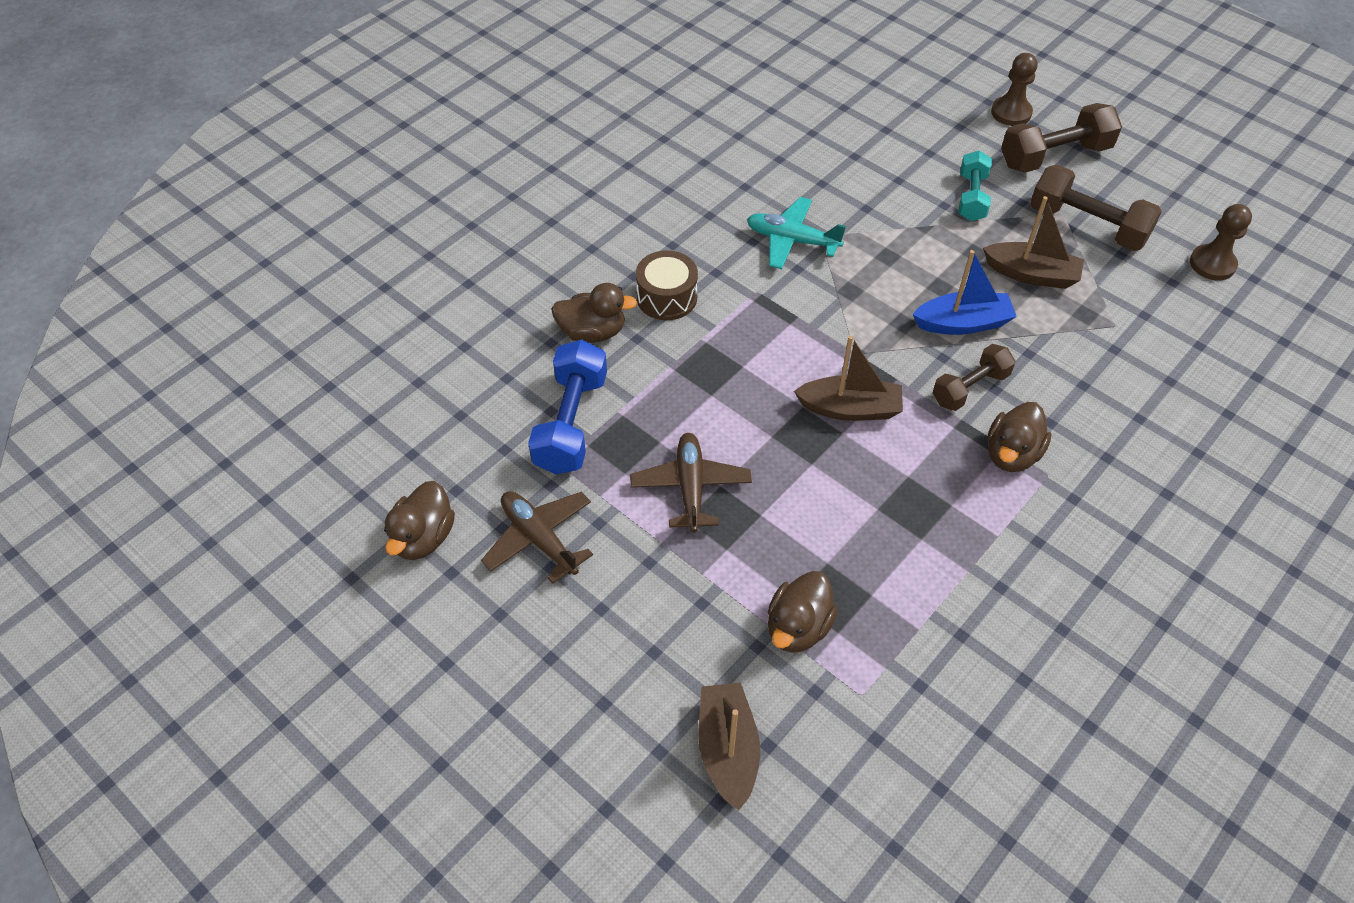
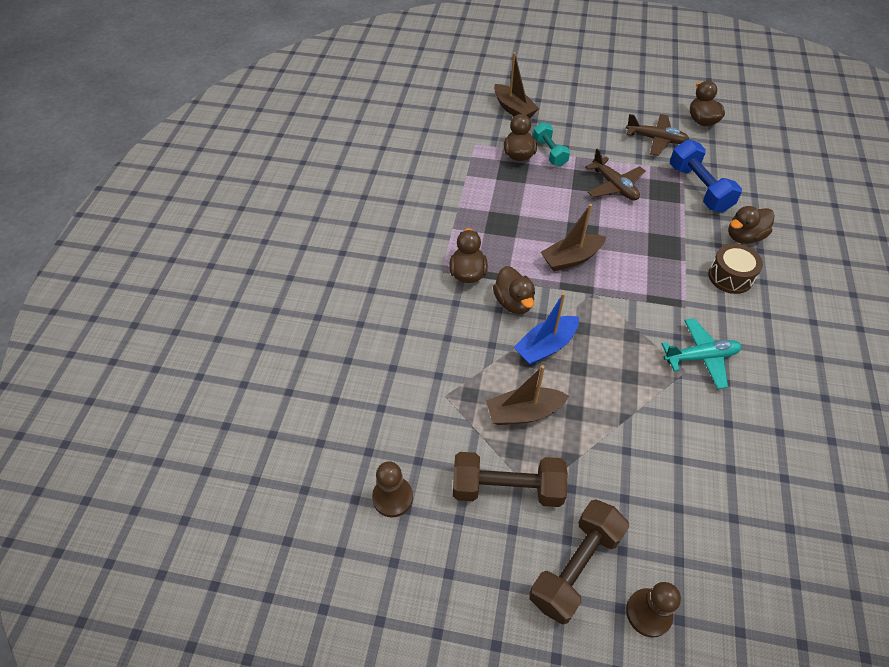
camera: 150 degrees right, 0 degrees up
brown dumbbell [933,344,1015,411] -> brown duck [493,266,535,314]
turquoise dumbbell [958,151,992,221] -> turquoise dumbbell moved to [533,122,570,166]

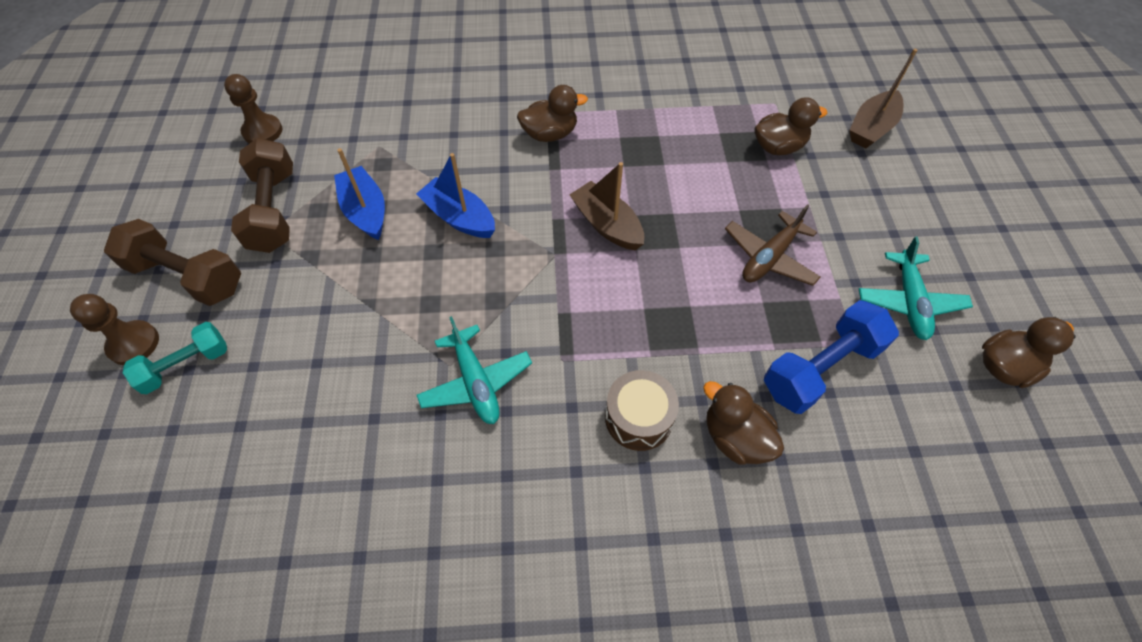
camera: 75 degrees right, 5 degrees up
brown boat [486,365,569,425] -> blue boat [334,148,385,240]
brown duck [493,266,535,314] -> none
turquoise dumbbell [533,122,570,166] -> turquoise dumbbell moved to [123,322,227,394]
brown plane [626,114,689,156] -> turquoise plane [859,237,973,340]

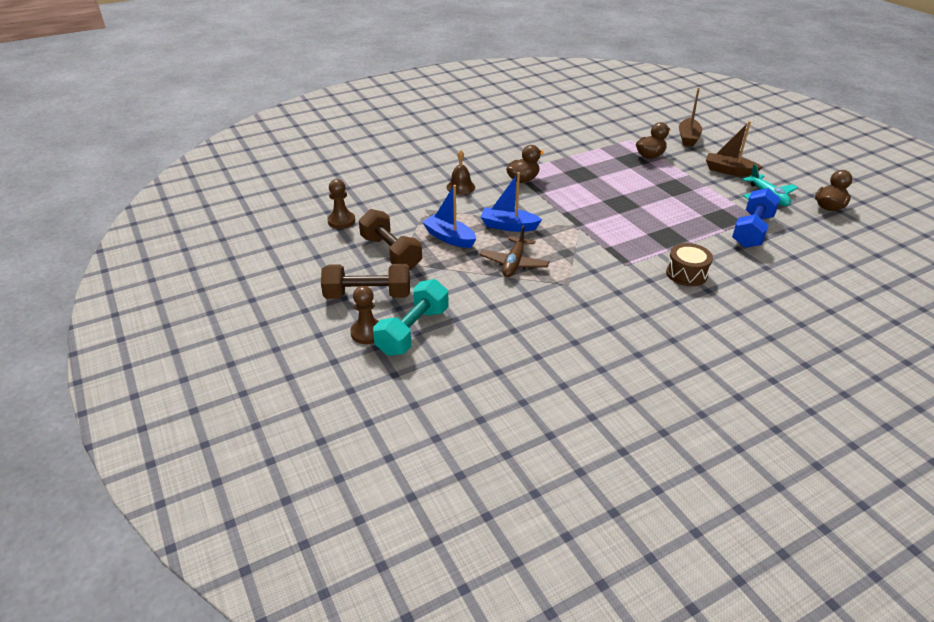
camera: 25 degrees left, 20 degrees down
turquoise dumbbell [123,322,227,394] -> turquoise dumbbell [373,279,449,356], size x1.54
turquoise plane [417,316,532,424] -> none
brown boat [570,162,644,251] -> brown boat moved to [706,121,762,177]
brown duck [703,381,784,465] -> none
brown plane [725,204,821,286] -> brown plane moved to [479,225,549,277]
none -> brown bell [447,150,475,195]

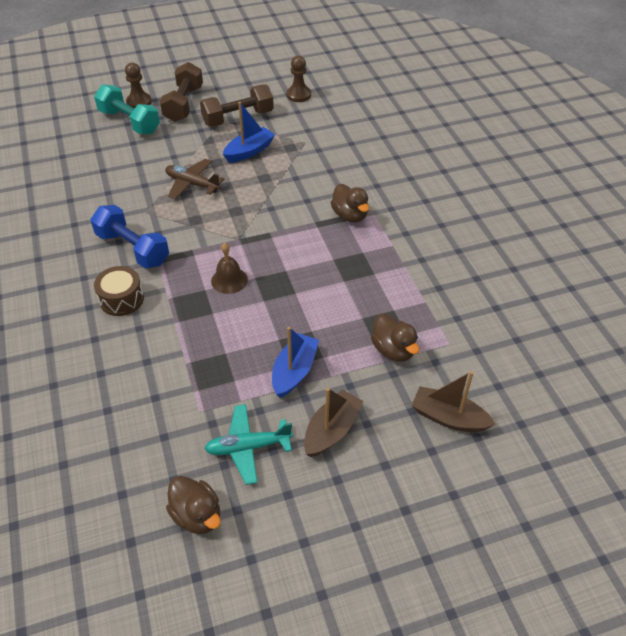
camera: 100 degrees right, 10 degrees up
brown bell [447,150,475,195] -> brown bell moved to [211,243,248,294]
blue boat [481,172,542,232] -> blue boat moved to [272,327,319,398]
blue dumbbell [732,188,781,248] -> blue dumbbell moved to [91,205,169,268]

